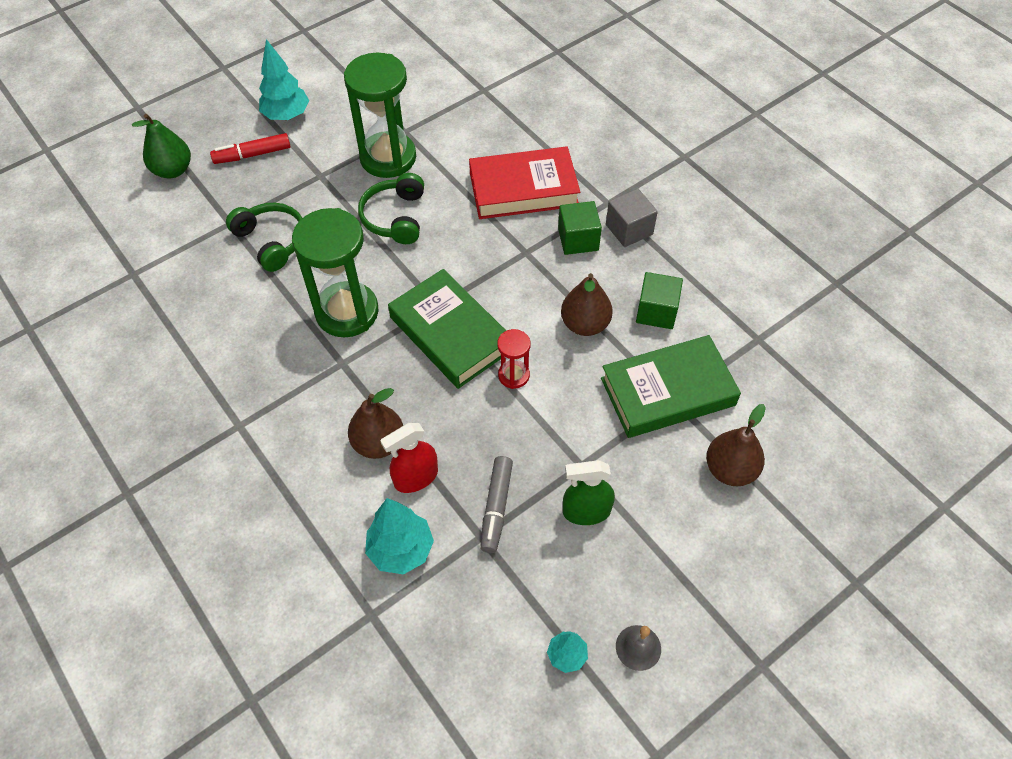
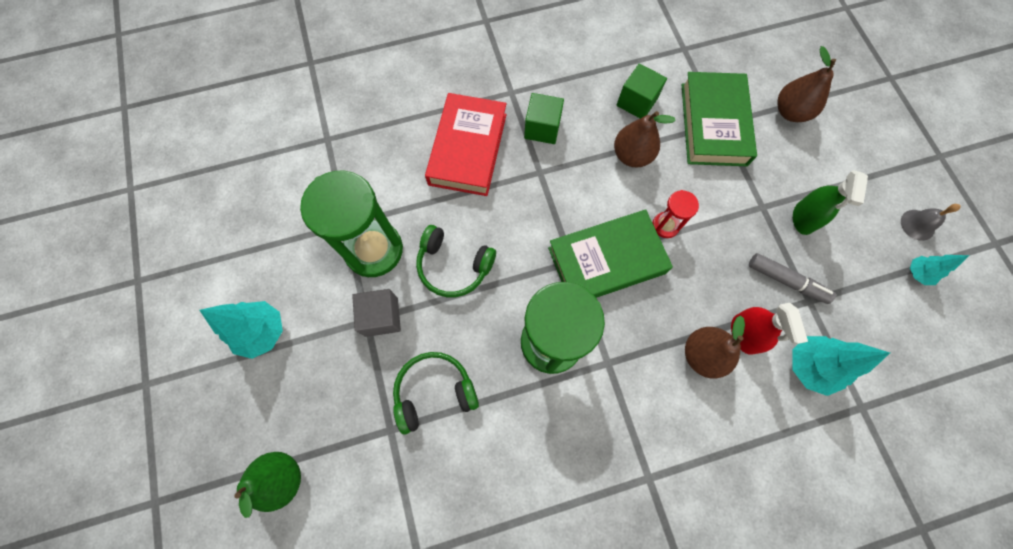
camera: 70 degrees left, 15 degrees up
red marker [210,133,291,164] -> none
grey cube [606,188,658,247] -> grey cube moved to [352,289,401,337]

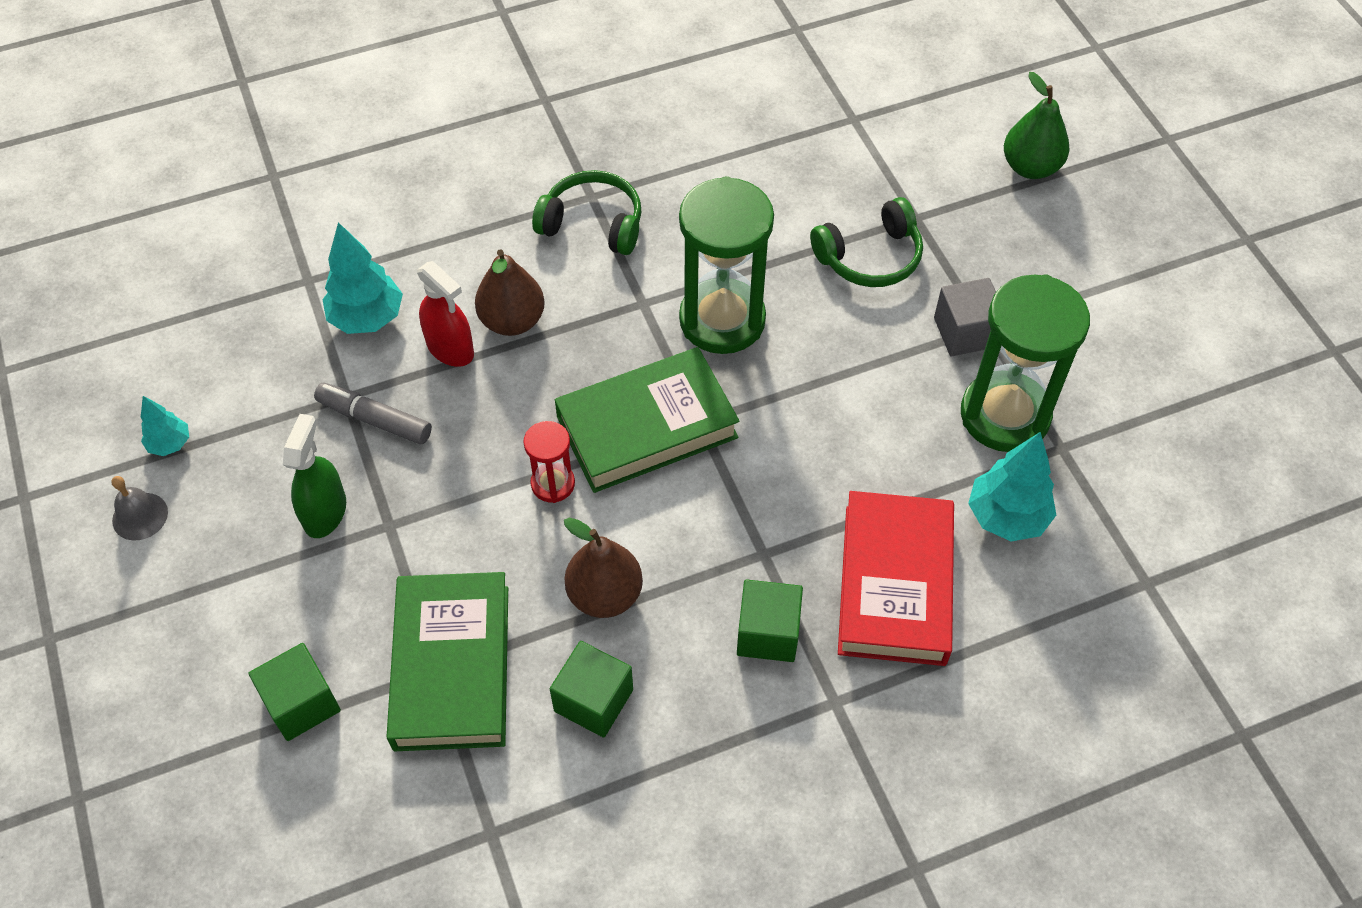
camera: 175 degrees right, 15 degrees down
turquoise tree [200,301,283,359] -> turquoise tree moved to [968,432,1056,541]
green headphones [416,225,496,297] -> green headphones moved to [532,170,642,255]
red spray bottle [731,303,808,355] -> red spray bottle turned 150 degrees clockwise [417,261,474,367]
brown pear [777,46,836,122] -> green cube [249,643,341,741]

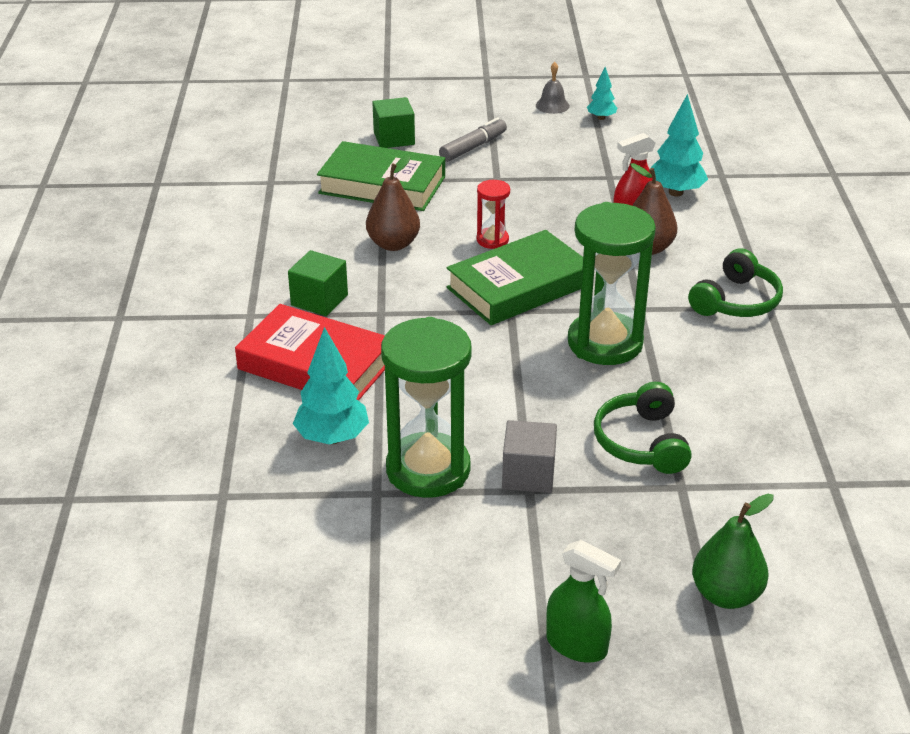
camera: 110 degrees right, 20 degrees down
green spray bottle [283,414,346,538] -> green spray bottle moved to [546,540,621,663]
grey marker [314,383,432,444] -> grey marker moved to [439,117,507,162]
green cube [550,641,633,738] -> none
green book [555,347,739,493] -> green book turned 60 degrees clockwise [447,230,583,325]

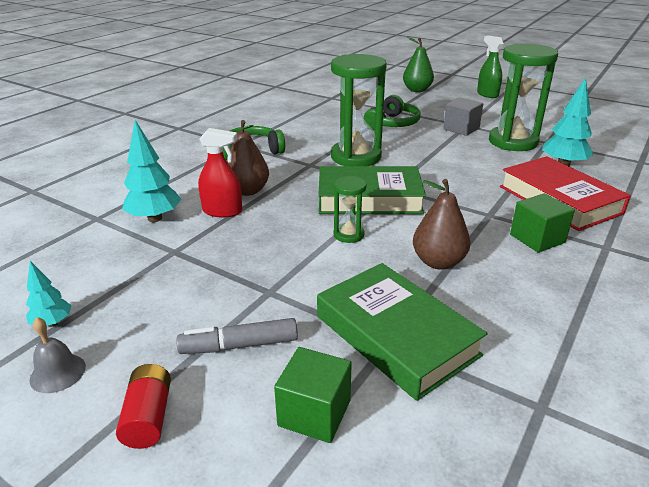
camera: 145 degrees left, 5 degrees down
red hourglass [477,180,510,249] -> green hourglass [334,176,367,243]
none -> red battery [116,364,171,449]

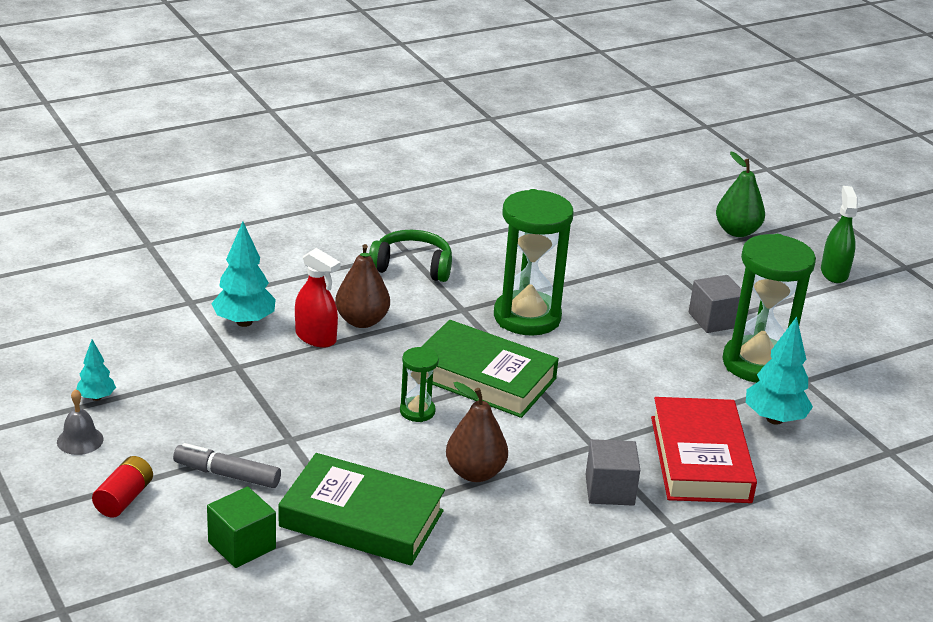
camera: 25 degrees right, 0 degrees up
green book [317,263,488,401] -> green book turned 60 degrees counterclockwise [279,453,445,566]
green headphones [364,95,421,130] -> none
green cube [510,193,575,253] -> grey cube [585,439,640,506]

